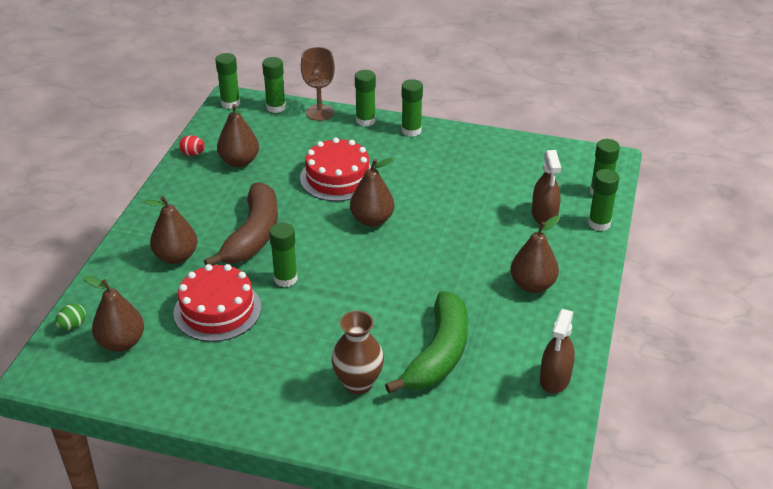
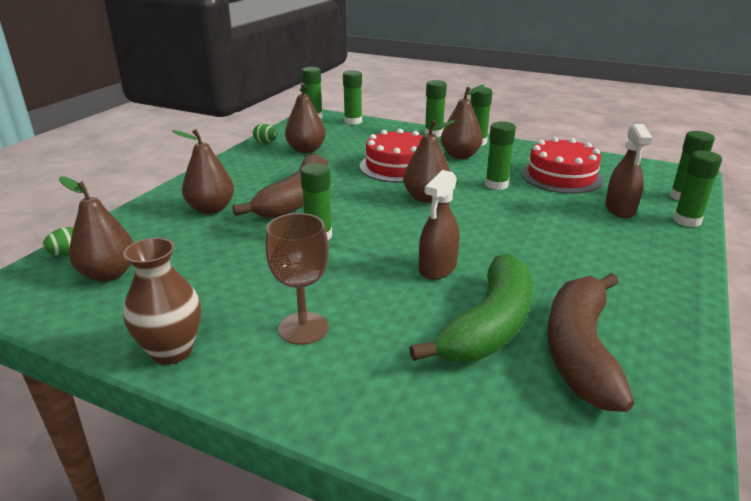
camera: 10 degrees right, 10 degrees down
red cake [174,264,261,342] -> red cake moved to [521,137,603,194]
red egg [179,135,205,156] -> green egg [253,124,277,143]
brown goblet [301,47,335,121] -> brown goblet moved to [265,213,329,345]
brown vase [331,311,384,394] -> brown vase moved to [123,238,201,365]
brown pear [510,216,560,293] -> brown pear moved to [441,85,484,159]
brown spray bottle [540,309,575,394] -> brown spray bottle moved to [419,170,460,280]
none -> green glue stick [485,121,516,190]
none -> brown banana [547,273,634,412]

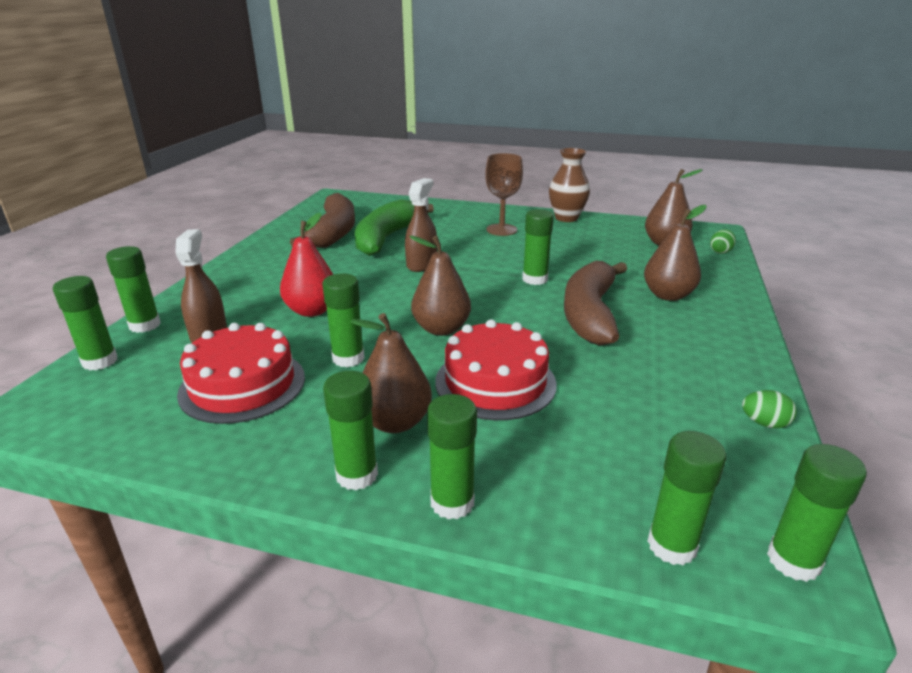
camera: 170 degrees right, 0 degrees up
brown pear [285,83,326,153] -> none
none -> red pear [280,213,333,317]

